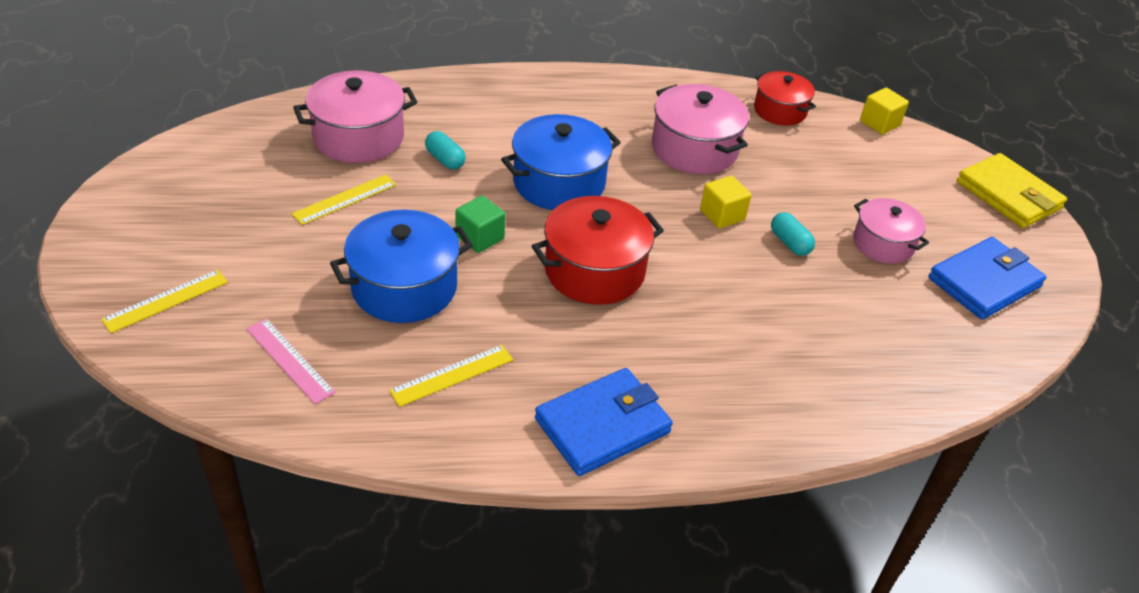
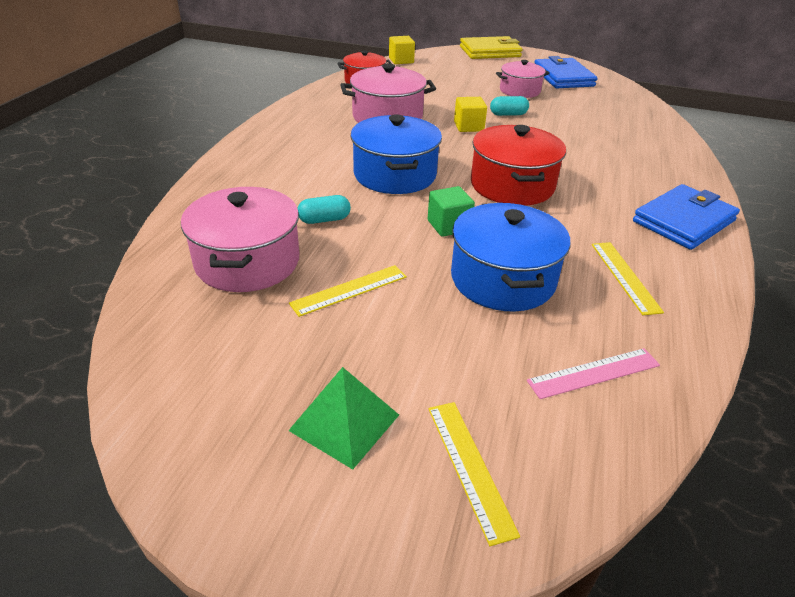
camera: 65 degrees left, 5 degrees down
yellow ruler [292,174,396,225] -> yellow ruler turned 75 degrees clockwise [289,265,407,317]
blue wallet [535,368,673,476] -> blue wallet turned 60 degrees clockwise [633,184,740,250]
none -> green pyramid [288,367,399,469]

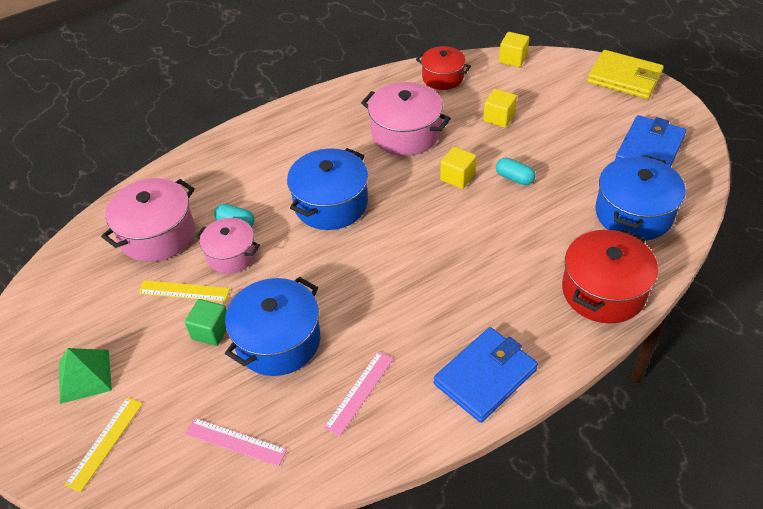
camera: 45 degrees right, 10 degrees up
green cube [428,186,475,237] -> green cube moved to [185,299,227,346]
red pot [471,125,566,206] -> red pot moved to [562,229,658,324]
pink pot [496,60,550,98] -> pink pot moved to [196,218,260,274]
yellow ruler [592,242,664,315] -> pink ruler [324,351,393,436]
blue wallet [633,184,740,250] -> blue wallet turned 45 degrees counterclockwise [434,327,538,423]
none -> yellow cube [483,89,517,128]
none -> blue pot [595,155,686,241]

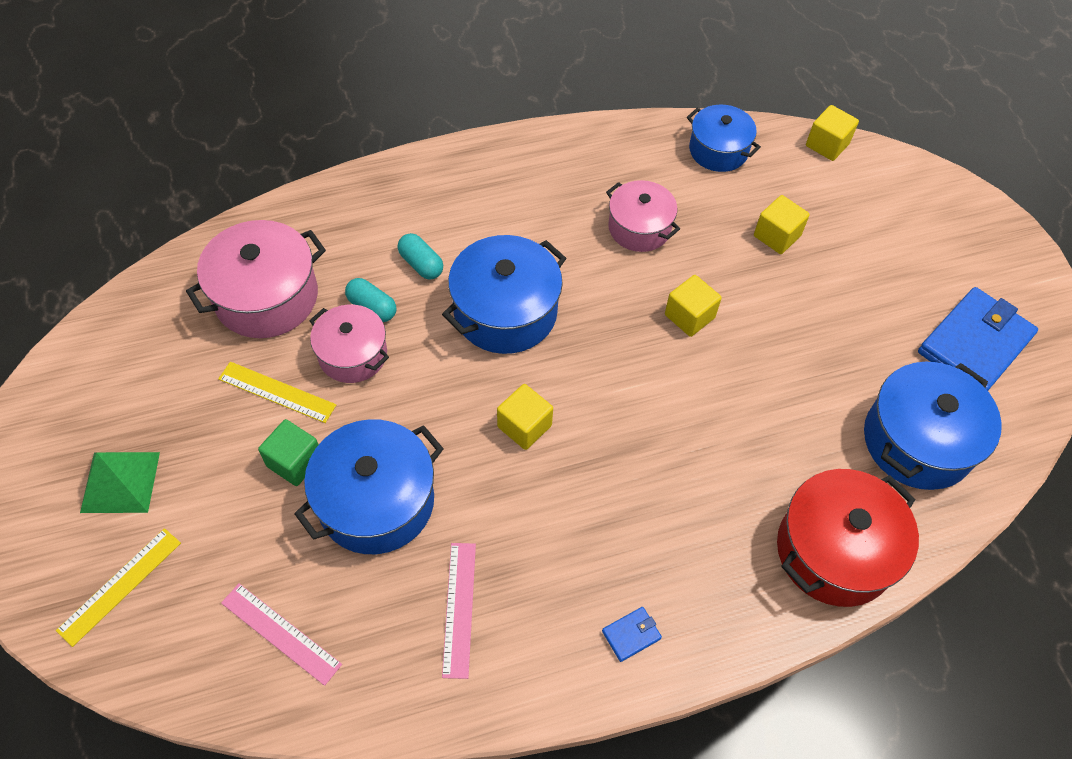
camera: 10 degrees right, 10 degrees up
pink ruler [324,351,393,436] -> pink ruler turned 45 degrees counterclockwise [442,543,476,679]
pink pot [361,82,451,156] -> pink pot [606,180,680,252], size x0.65
red pot [416,46,471,90] -> blue pot [687,105,761,172]
blue wallet [434,327,538,423] -> blue wallet [602,607,662,662], size x0.41
turquoise capsule [496,158,535,185] -> turquoise capsule moved to [398,233,443,279]
yellow wallet [587,50,664,99] -> none
none -> yellow cube [497,384,553,450]

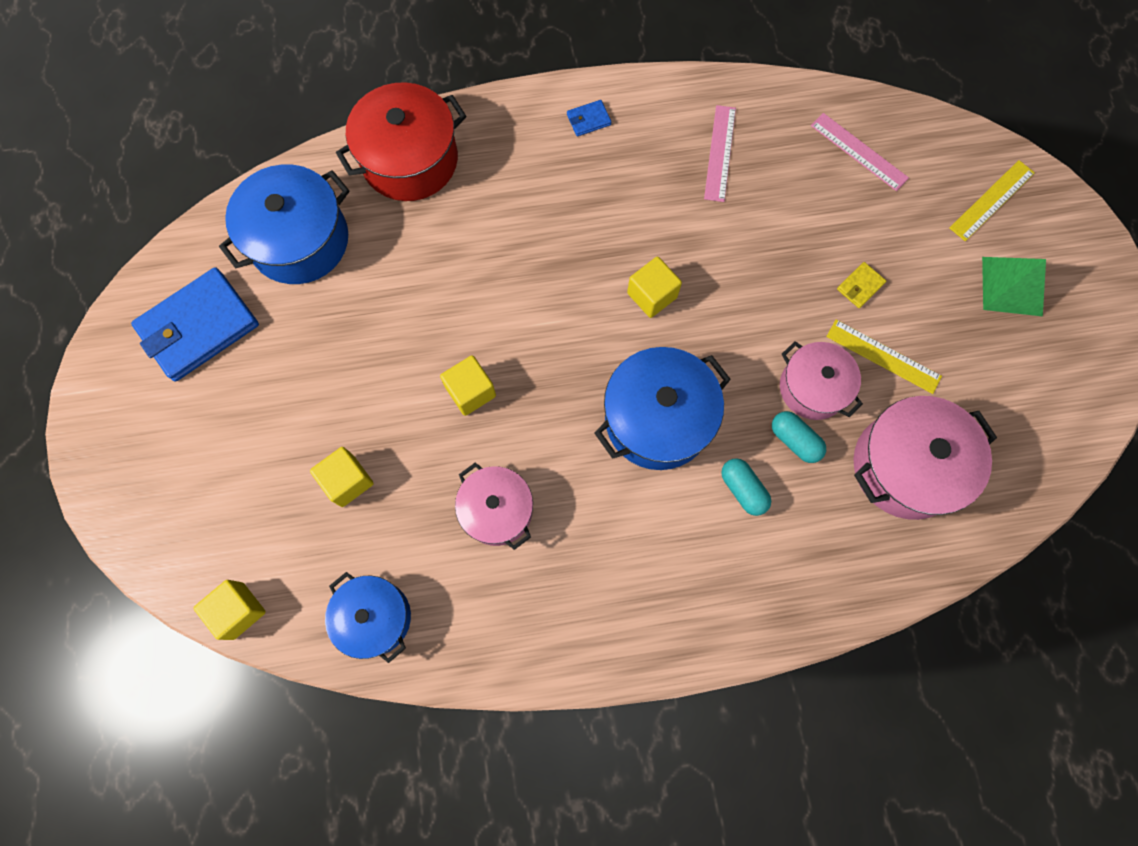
camera: 170 degrees left, 15 degrees up
green cube [258,419,319,486] -> yellow wallet [837,262,886,308]
blue pot [294,419,444,554] -> none

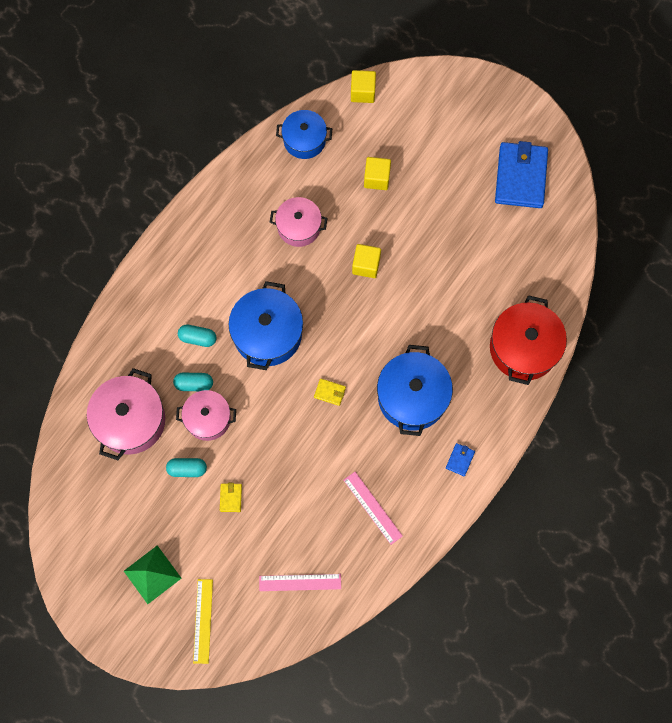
camera: 135 degrees right, 0 degrees up
blue pot [219,164,350,284] -> blue pot moved to [377,345,453,436]
yellow cube [627,257,682,318] -> yellow wallet [314,378,346,406]
yellow ruler [826,320,942,394] -> turquoise capsule [166,458,207,477]

